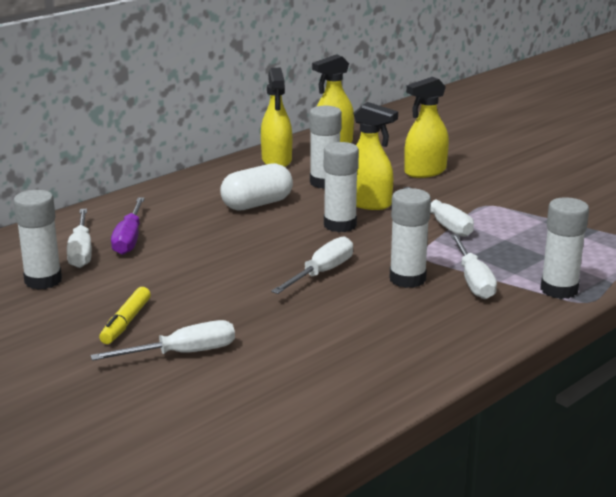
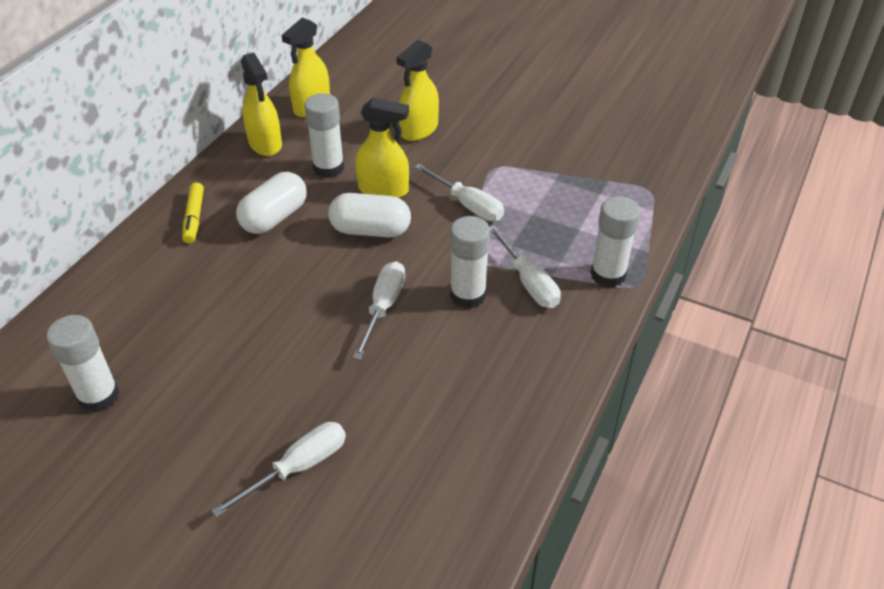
camera: 20 degrees left, 20 degrees up
white screwdriver [67,209,92,268] -> none
yellow marker [99,287,151,344] -> yellow marker moved to [182,182,204,244]
purple screwdriver [111,197,145,255] -> none
white glue stick [324,142,359,232] -> white capsule [328,193,411,238]

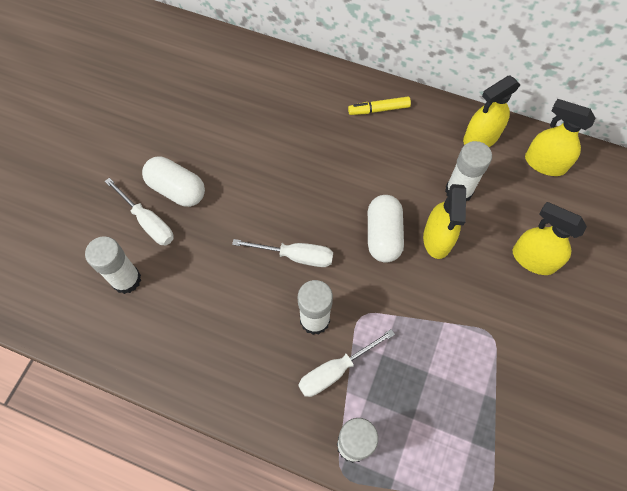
camera: 85 degrees right, 20 degrees up
white glue stick [47,315,119,413] -> white glue stick moved to [85,236,141,294]
white capsule [236,172,307,234] -> white capsule moved to [142,157,205,207]
white screwdriver [414,164,504,221] -> none

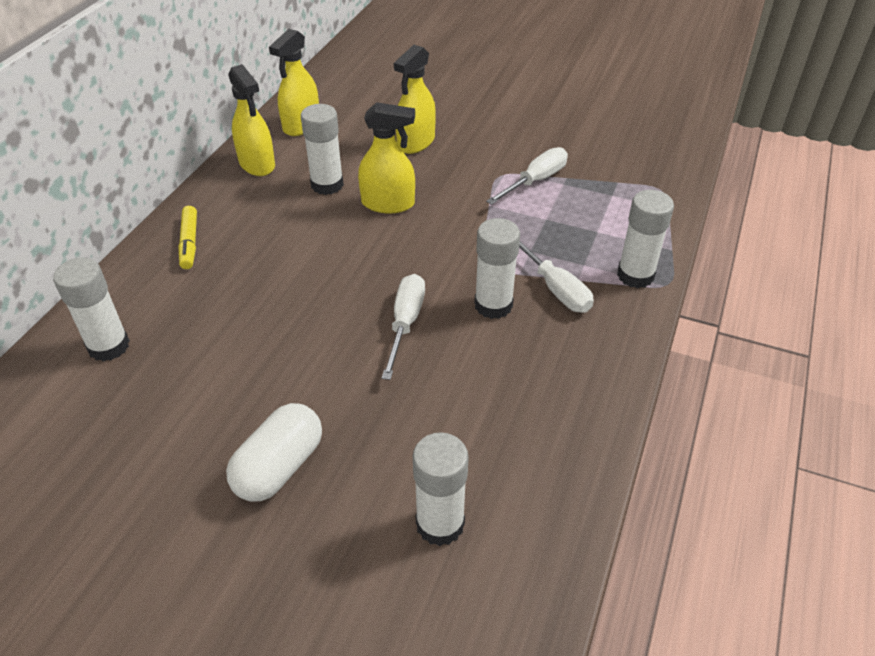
camera: 90 degrees left, 20 degrees down
white screwdriver [105,178,174,246] -> white screwdriver moved to [486,147,568,205]
white capsule [368,195,404,263] -> none
none -> white glue stick [53,258,130,361]

